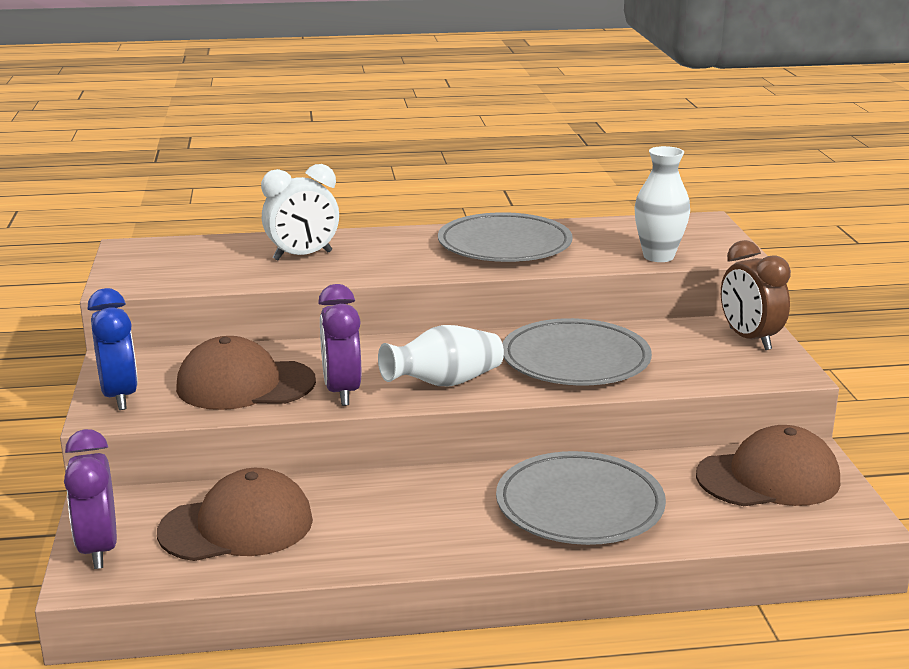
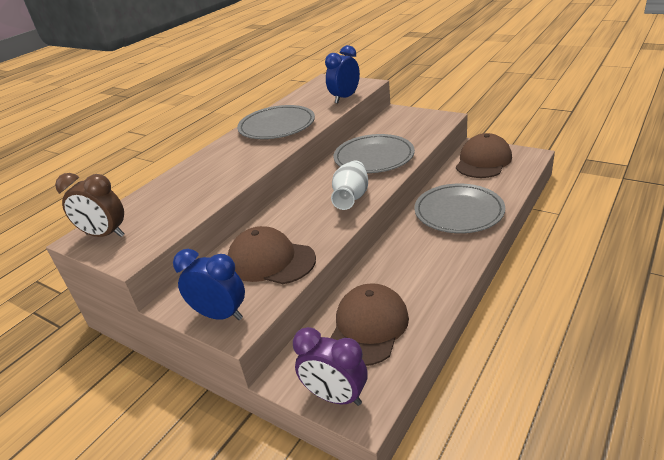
camera: 45 degrees left, 10 degrees up
brown cap [176,336,316,410] -> brown cap turned 75 degrees clockwise [228,226,316,284]
white clock [261,164,339,260] -> none
purple clock [318,284,361,406] -> none
white vase [634,146,690,262] -> blue clock [325,45,360,103]
brown clock [721,240,791,350] -> brown clock moved to [55,173,124,237]

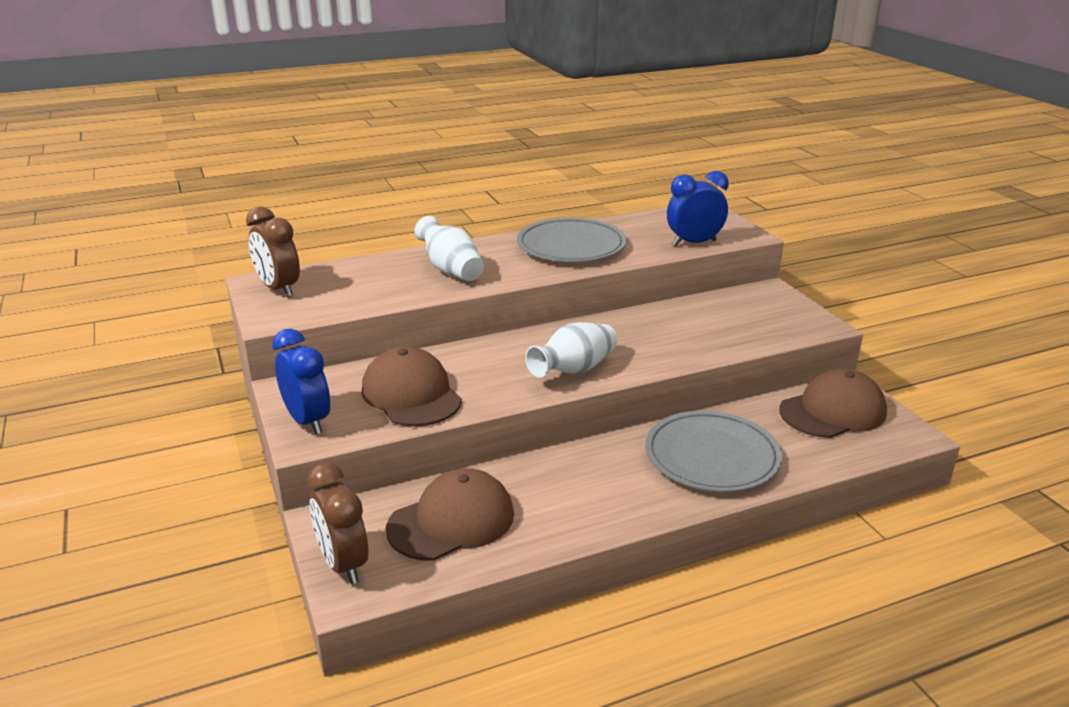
camera: 30 degrees right, 5 degrees down
purple clock [293,327,367,406] -> brown clock [307,463,368,584]
grey plate [333,134,415,173] -> none
none -> white vase [414,216,484,281]

